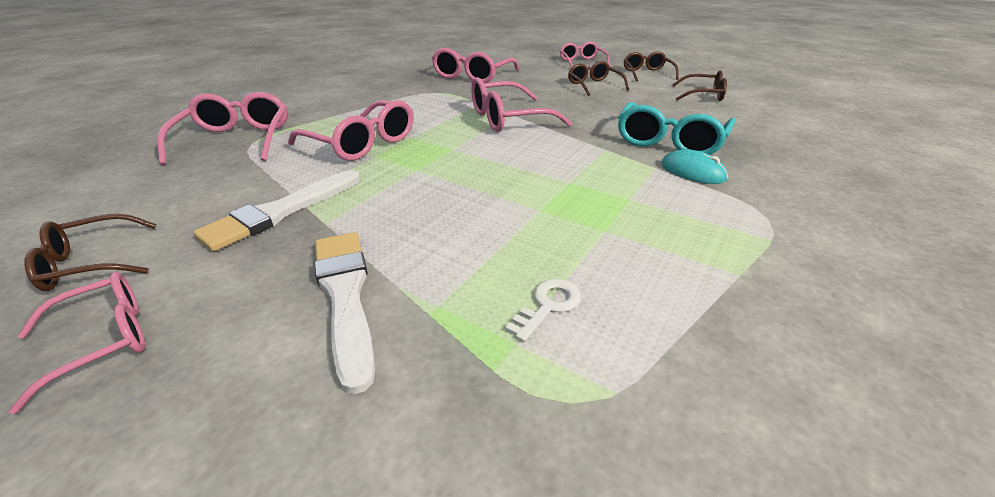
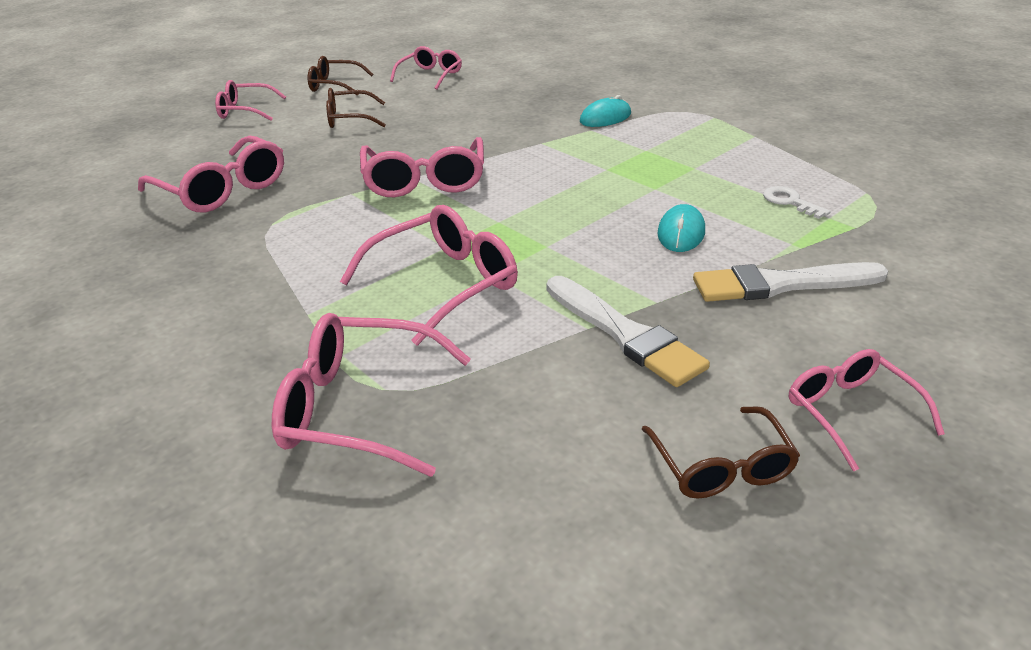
camera: 75 degrees left, 0 degrees up
turquoise glasses [618,102,736,155] -> none
brown glasses [673,71,727,101] -> pink glasses [390,46,462,89]
none -> turquoise mouse [657,204,705,252]

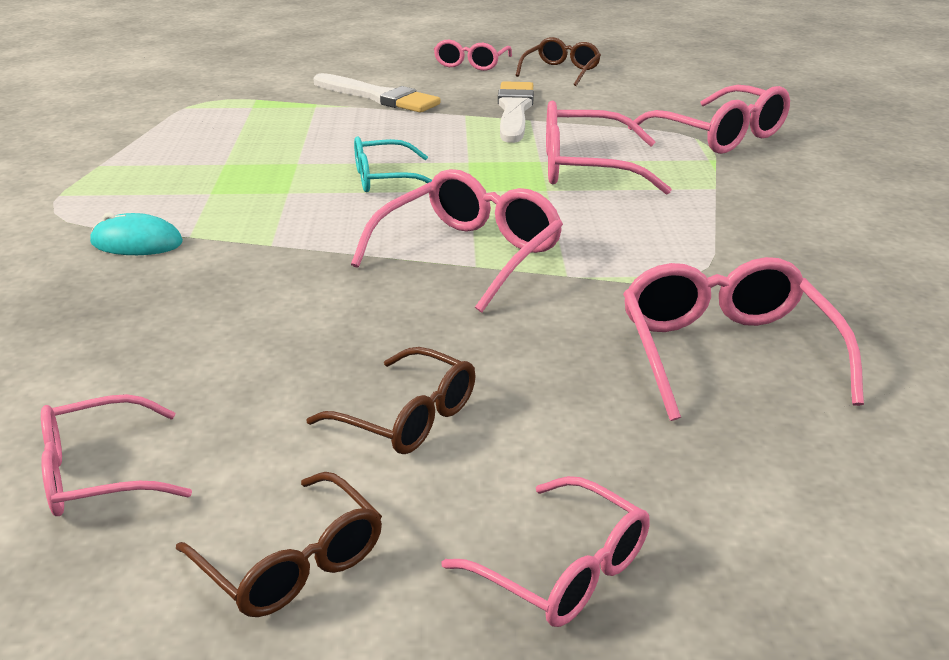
camera: 140 degrees left, 5 degrees down
turquoise mouse [657,204,705,252] -> none
white key [763,186,831,219] -> none
none -> turquoise glasses [354,136,432,192]

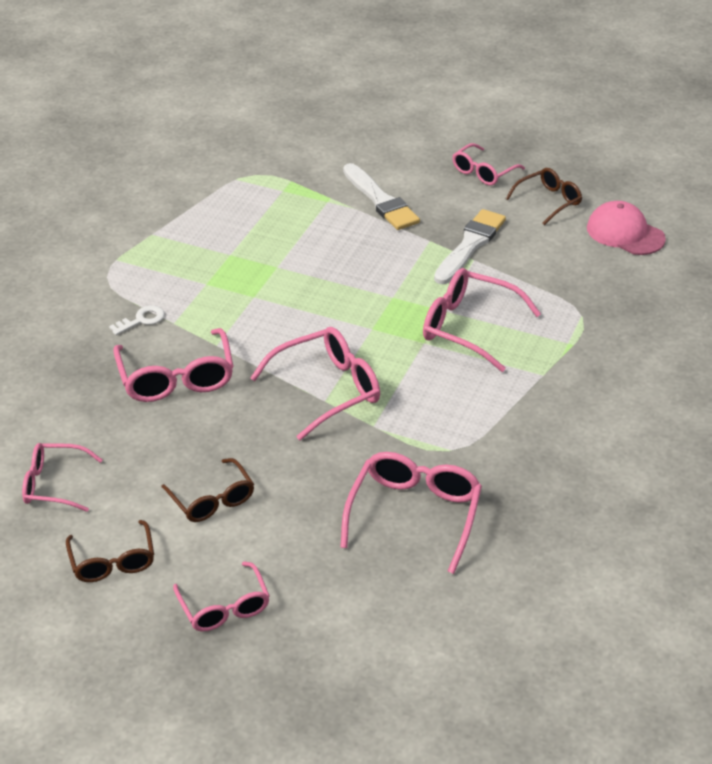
camera: 25 degrees right, 10 degrees up
turquoise mouse [90,212,183,255] -> white key [109,305,165,335]
turquoise glasses [354,136,432,192] -> none
pink glasses [628,85,790,154] -> pink glasses moved to [113,328,234,402]
none -> pink cap [587,201,666,255]

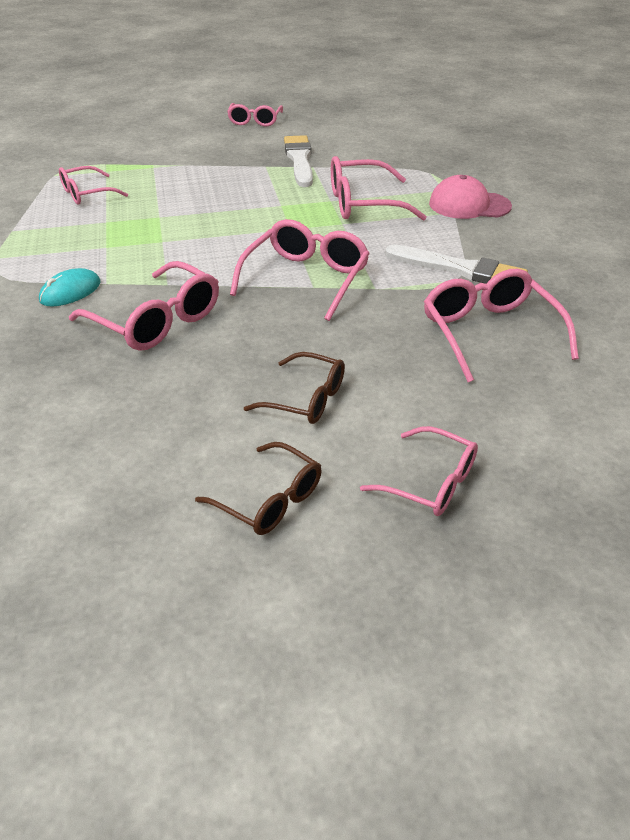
camera: 35 degrees left, 0 degrees up
pink glasses [22,443,102,512] -> pink glasses moved to [59,166,128,205]
white key [109,305,165,335] -> turquoise mouse [39,268,100,307]
white brush [343,163,420,230] -> white brush moved to [385,245,528,284]
brown glasses [506,168,582,225] -> none
pink cap [587,201,666,255] -> pink cap moved to [429,175,512,219]

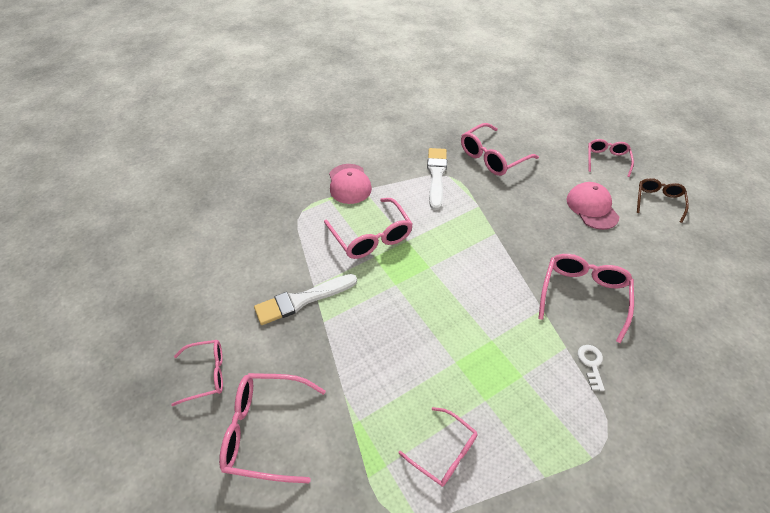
camera: 110 degrees left, 10 degrees up
turquoise mouse [39,268,100,307] -> white key [578,345,605,391]
pink glasses [230,219,370,321] -> pink glasses moved to [219,373,326,483]
brown glasses [244,352,345,424] -> pink cap [567,182,619,230]

